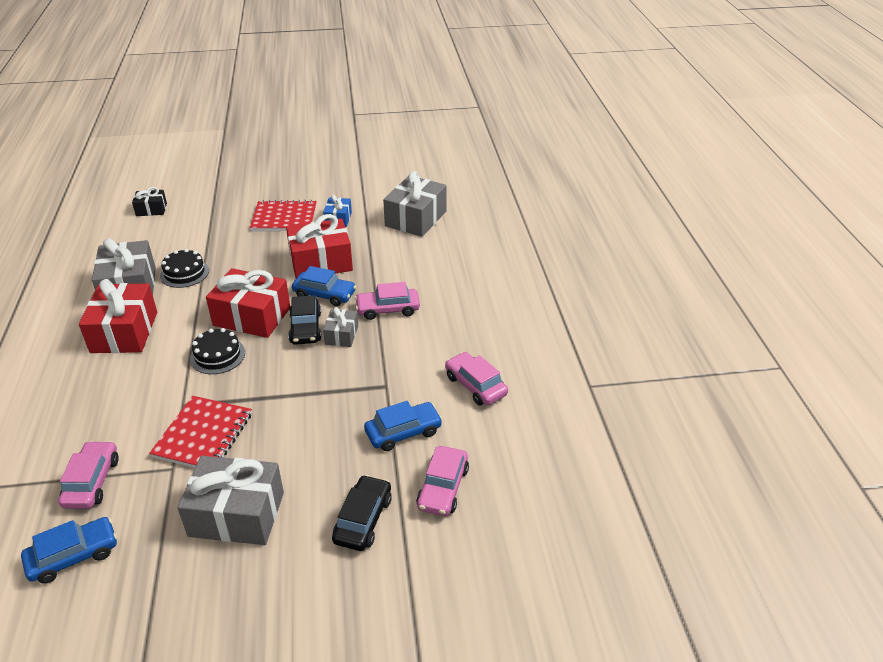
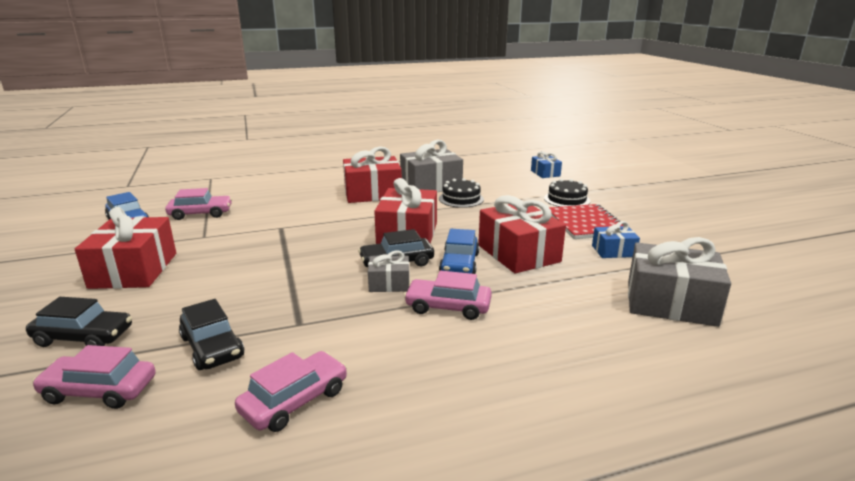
camera: 80 degrees right, 15 degrees down
black gift [132,187,167,216] -> blue gift [531,151,562,178]
red notebook [149,396,252,468] -> none
grey gift [177,456,284,545] -> red gift [75,207,176,289]
black cake [190,328,245,374] -> black cake moved to [544,179,590,207]
pink car [355,282,420,320] -> pink car turned 60 degrees counterclockwise [404,270,492,320]
blue car [364,401,443,451] -> black car [179,299,244,370]

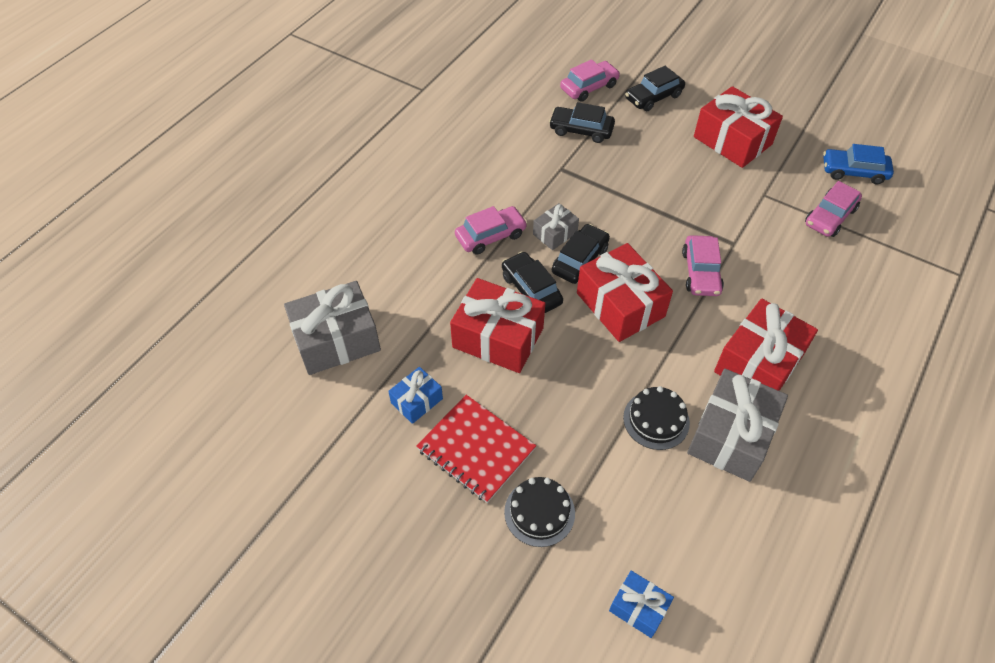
camera: 140 degrees right, 30 degrees up
pink car [235,351,347,432] -> pink car moved to [682,235,724,296]
blue car [439,229,480,274] -> black car [502,251,563,313]

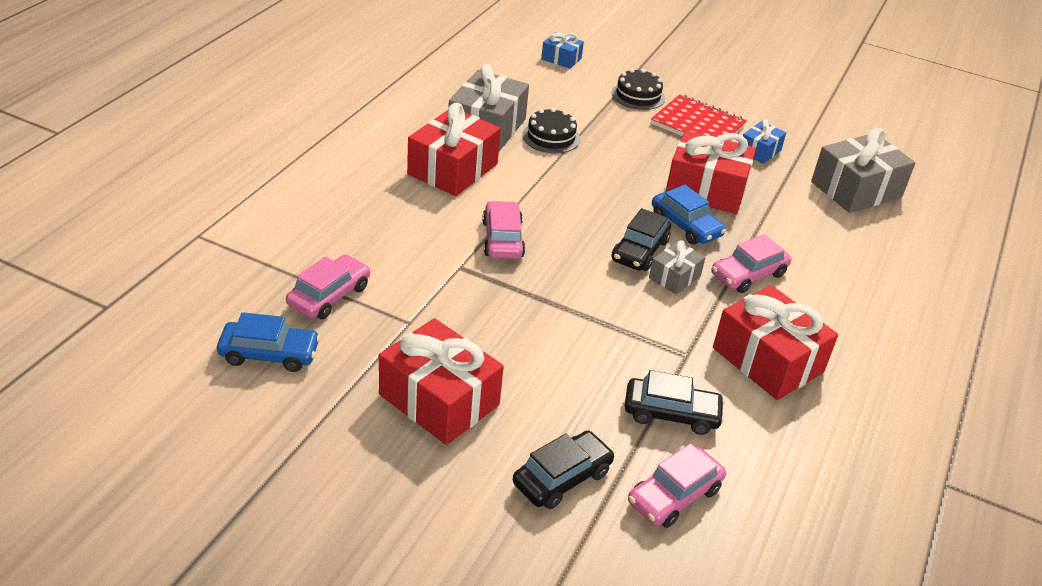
camera: 170 degrees right, 15 degrees down
black car [502,251,563,313] -> blue car [652,185,726,244]
red gift [577,243,673,342] -> red gift moved to [713,285,838,400]

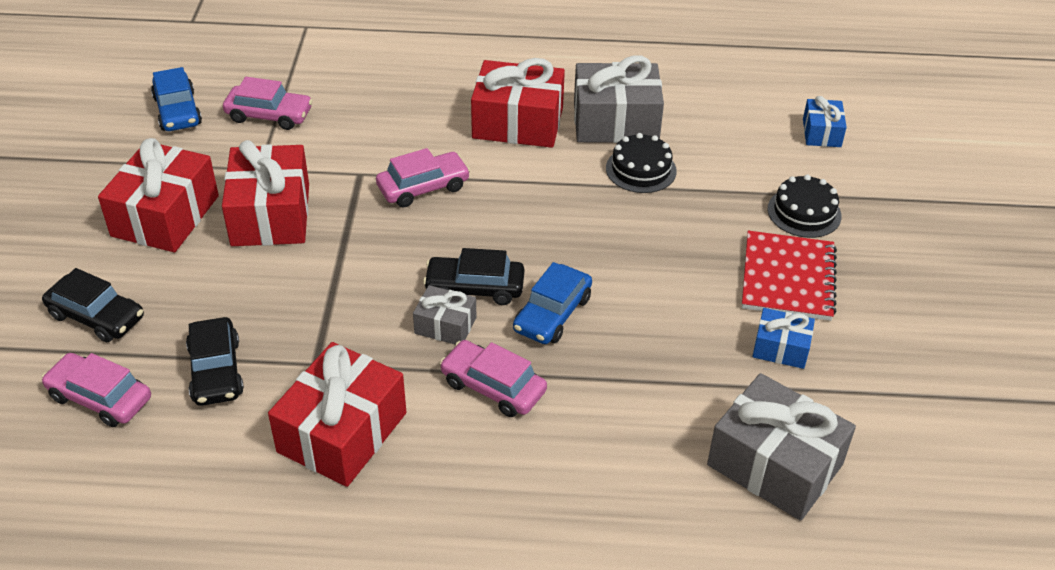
camera: 70 degrees right, 5 degrees up
red gift [666,130,756,214] -> red gift moved to [222,140,309,246]

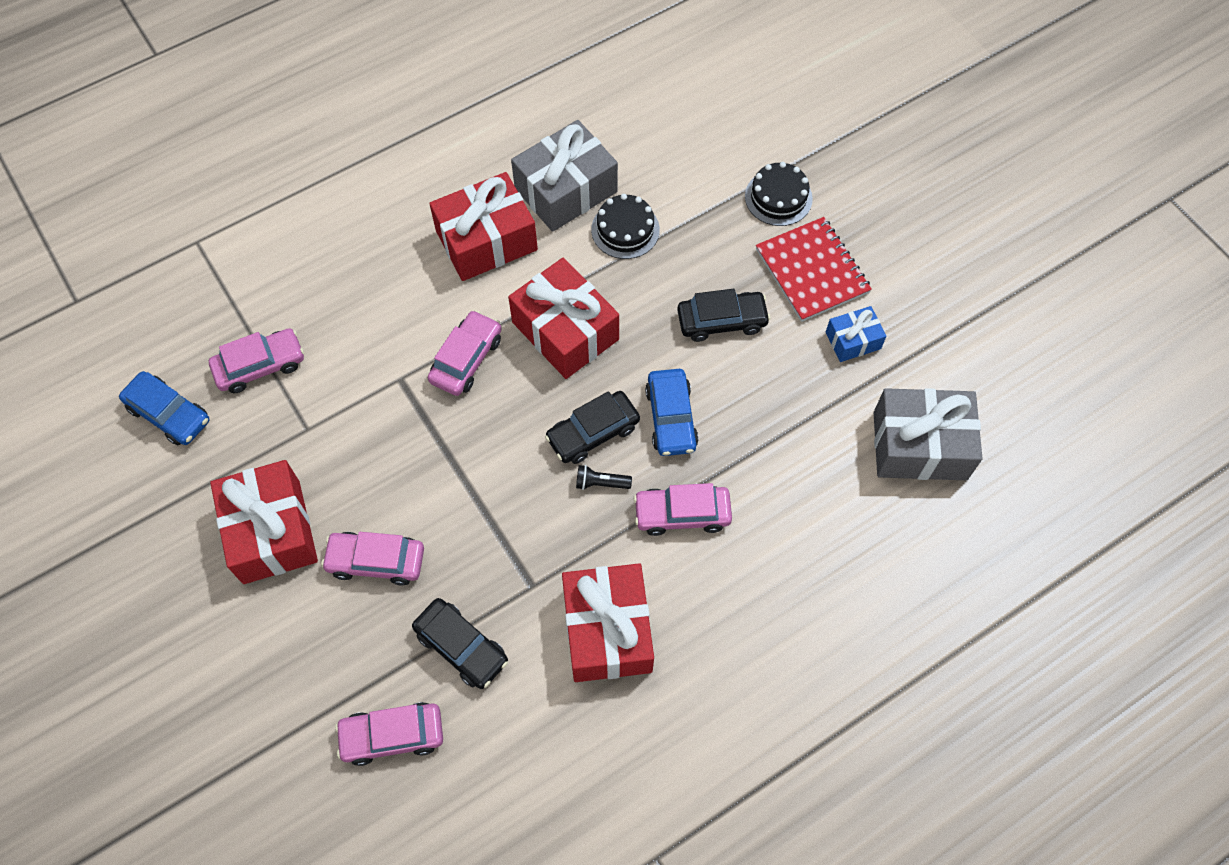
camera: 35 degrees left, 20 degrees up
black car [42,268,144,342] -> black car moved to [677,289,770,342]
red gift [222,140,309,246] -> red gift moved to [508,258,619,379]
grey gift [413,285,476,345] -> black flashlight [576,465,632,490]
blue gift [803,96,847,147] -> none
none -> pink car [321,532,424,586]

